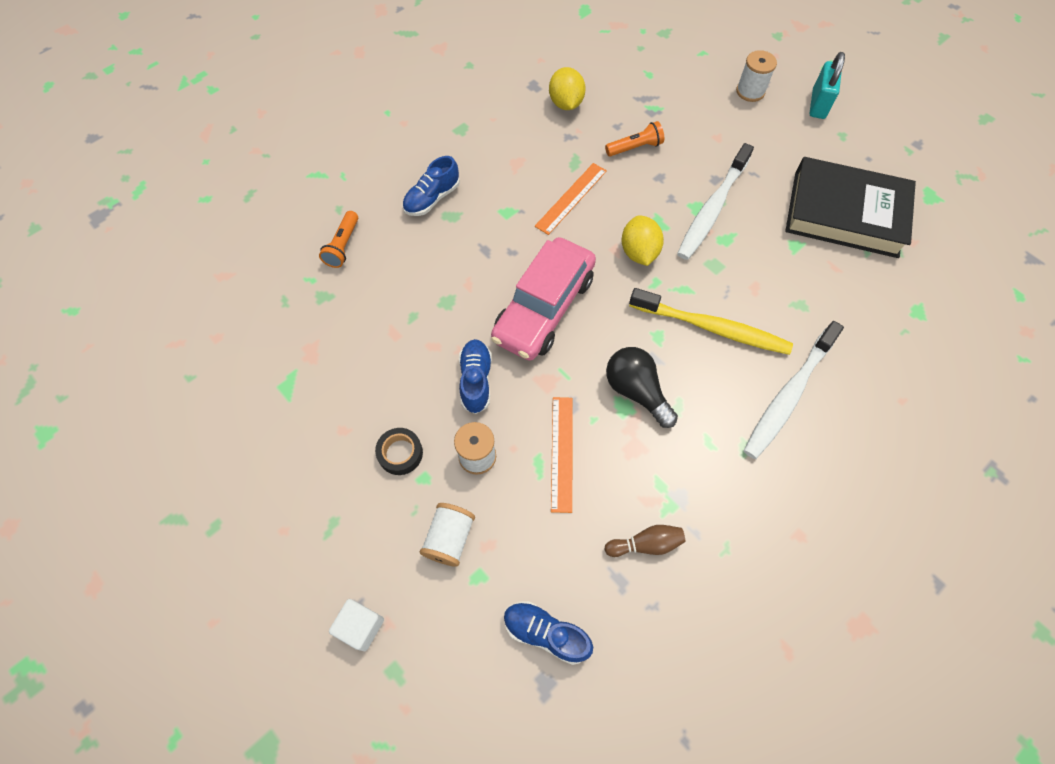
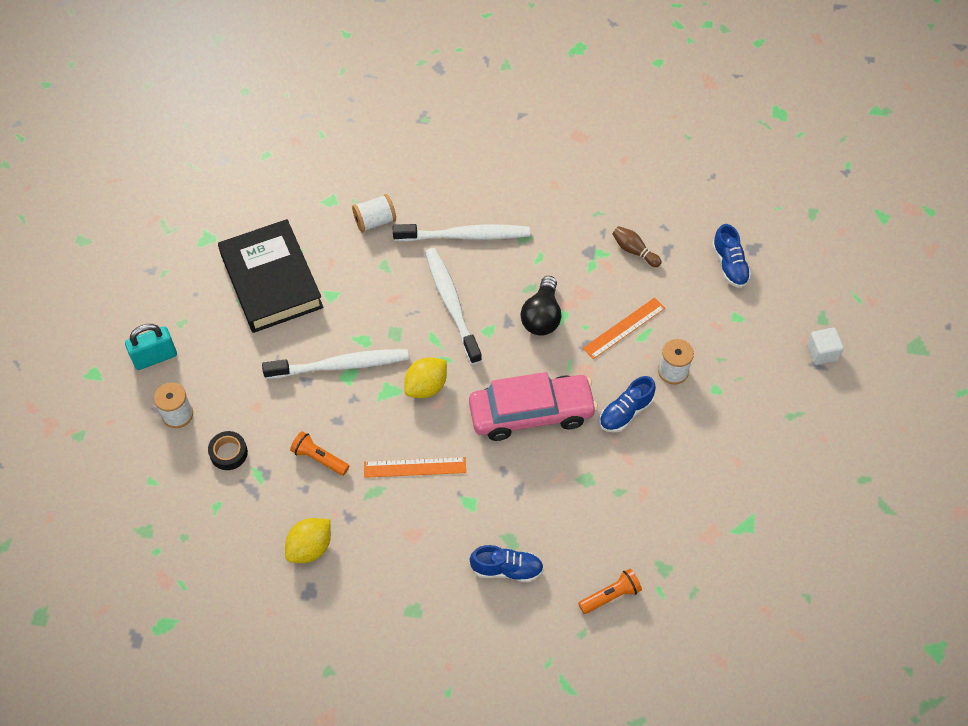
camera: 130 degrees left, 5 degrees down
black tape [375,428,423,475] -> black tape moved to [208,431,248,470]
white spool [420,503,475,567] -> white spool moved to [352,194,396,233]
yellow toothbrush [629,288,793,355] -> white toothbrush [425,248,482,365]

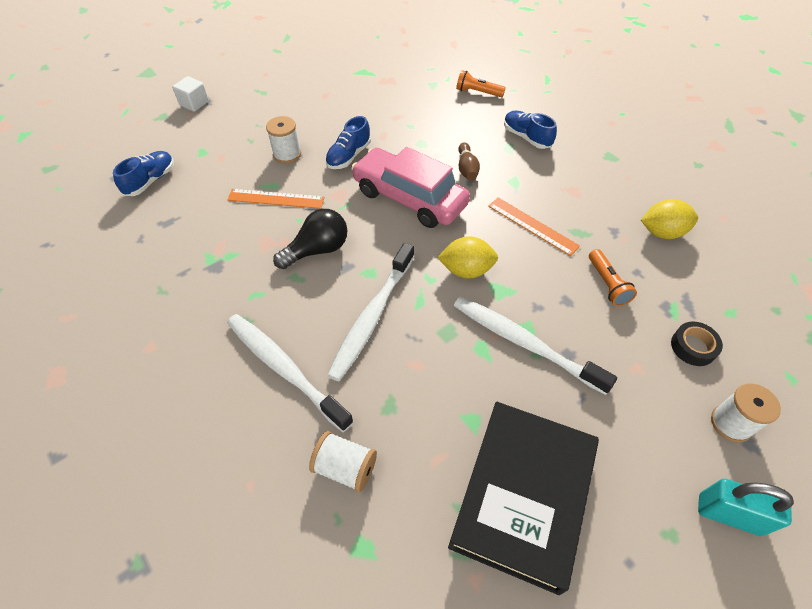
camera: 135 degrees left, 5 degrees down
blue shoe [599,376,656,433] -> blue shoe turned 120 degrees clockwise [325,116,371,169]
brown bowling pin [612,226,662,267] -> brown bowling pin moved to [458,142,480,181]

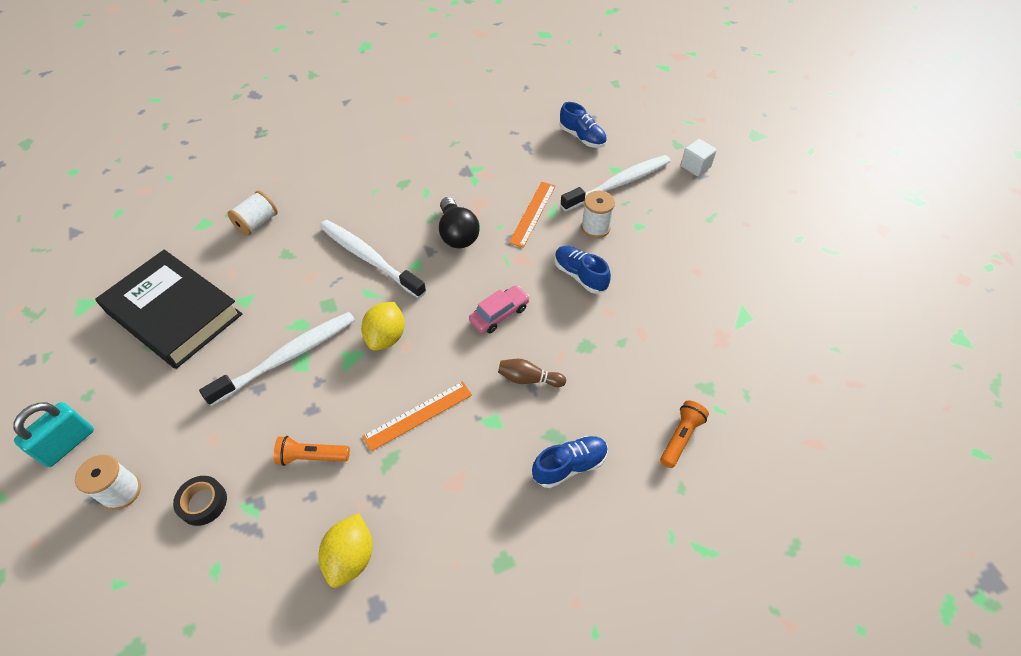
camera: 105 degrees right, 0 degrees up
white toothbrush [227,314,354,432] -> white toothbrush moved to [560,155,671,212]
pink car [351,147,470,228] -> pink car [469,285,530,333], size x0.50

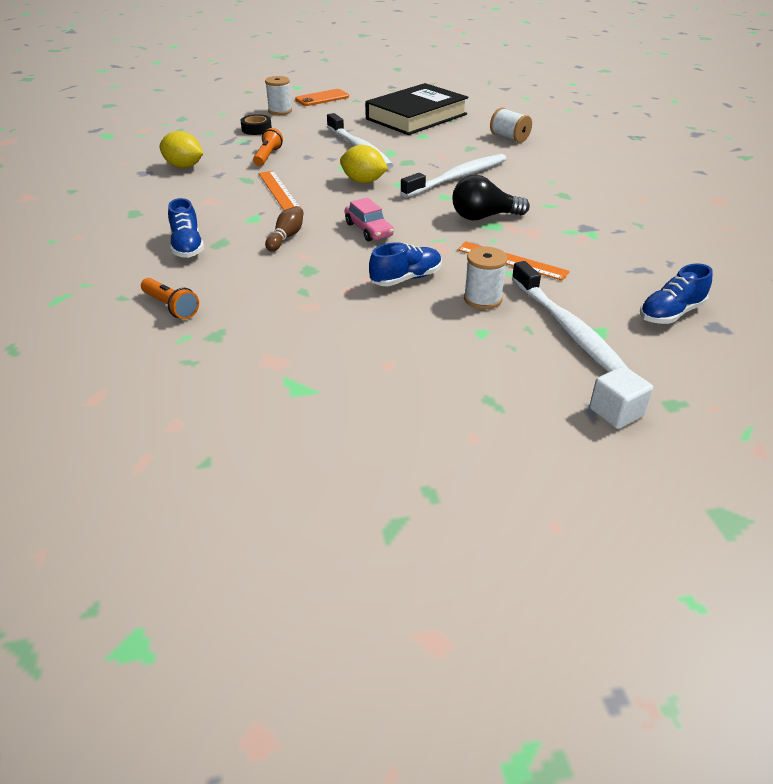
camera: 100 degrees right, 15 degrees down
turquoise padlock [13,402,94,467] -> orange phone [295,89,349,106]

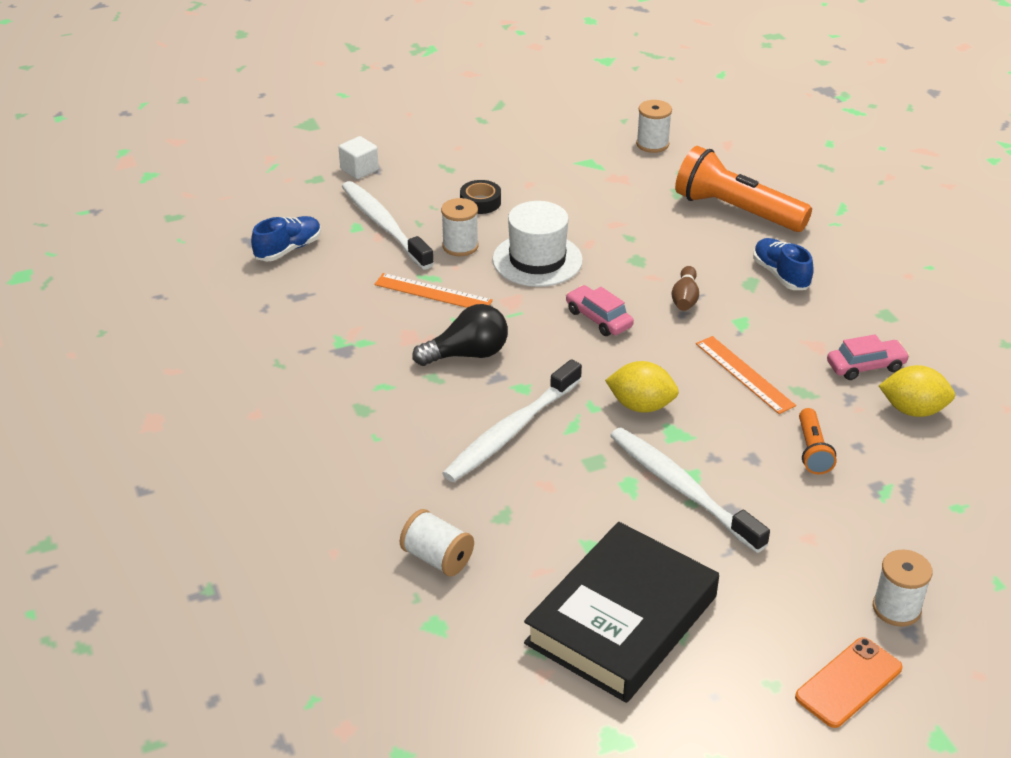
camera: 170 degrees right, 0 degrees up
orange flashlight [141,278,199,319] -> orange flashlight [675,146,812,232], size x2.02
black tape [240,114,272,135] -> black tape moved to [460,180,501,214]
blue shoe [369,242,442,286] -> white hat [492,201,583,287]
none -> white spool [636,100,672,153]
none -> pink car [827,334,910,380]

